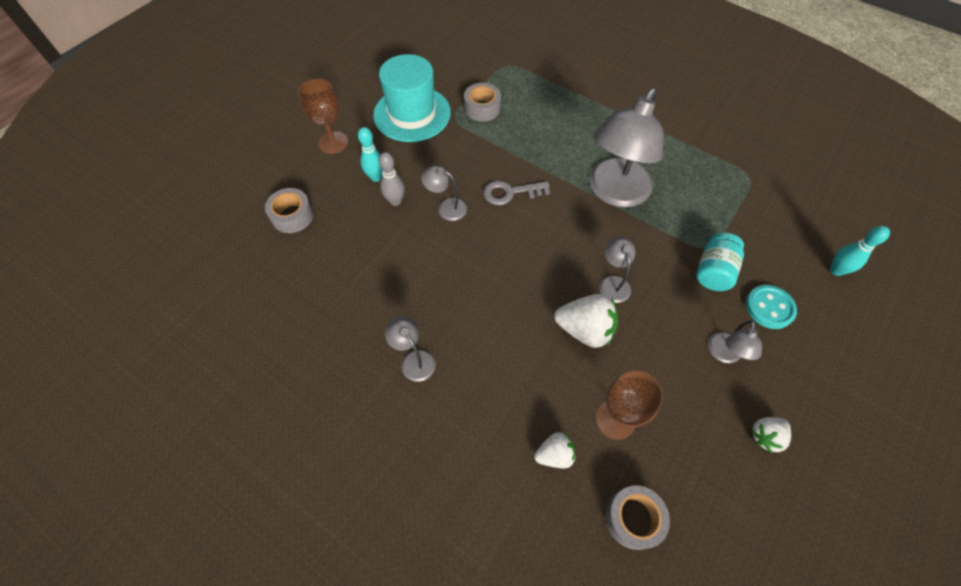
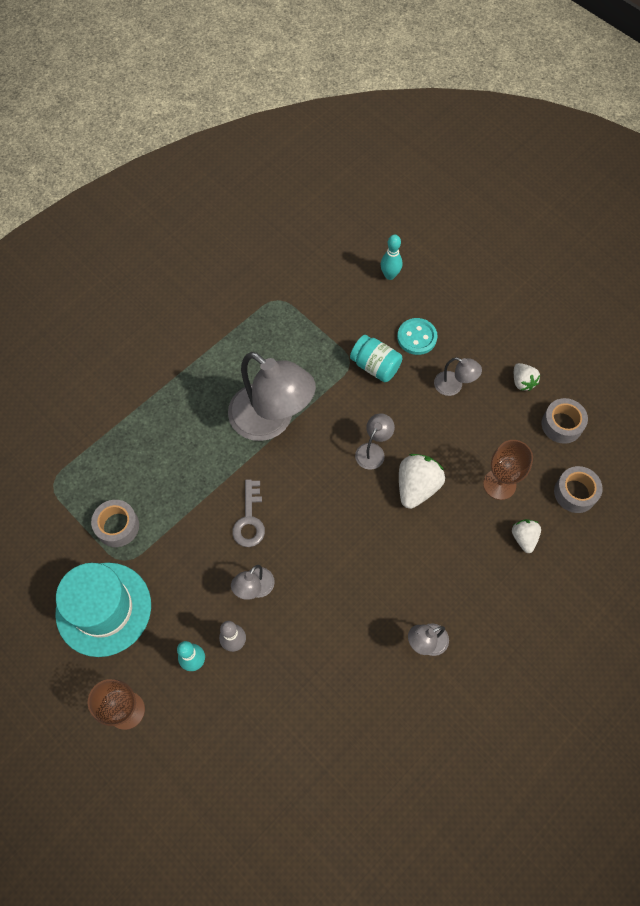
camera: 80 degrees left, 5 degrees up
grey tape [265,188,314,233] -> grey tape moved to [542,398,588,444]
grey lamp [599,237,636,303] -> grey lamp turned 120 degrees clockwise [355,413,395,470]

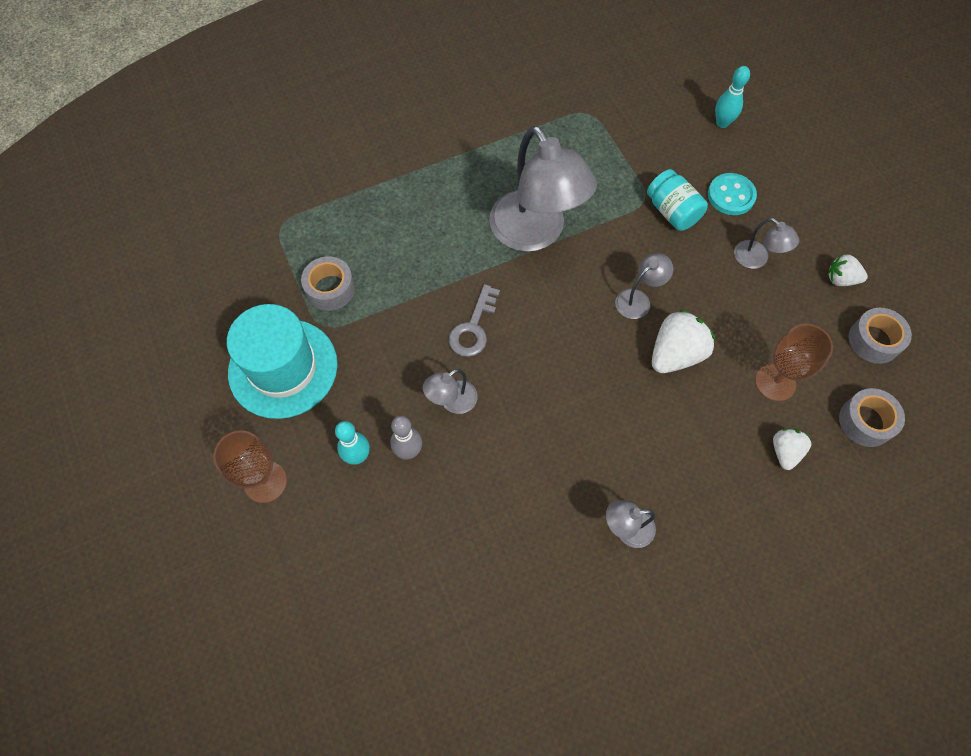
camera: 20 degrees right, 0 degrees up
white strawberry [514,363,540,391] -> white strawberry turned 105 degrees clockwise [828,254,868,286]

